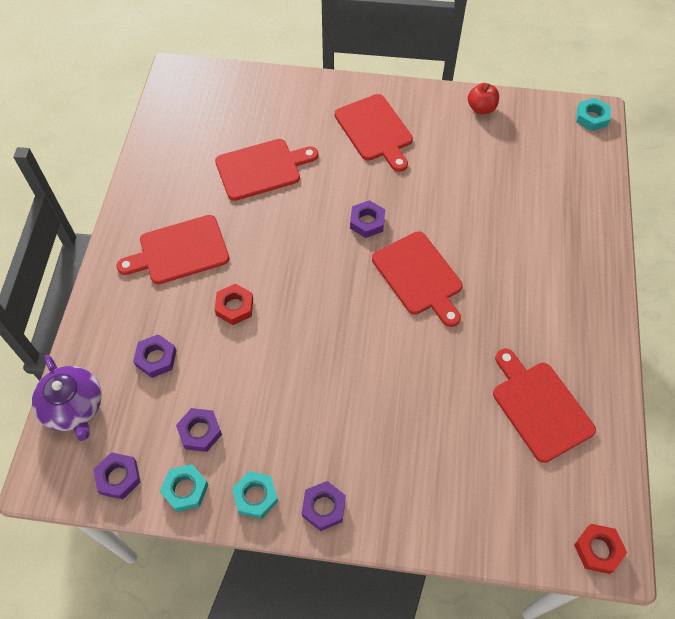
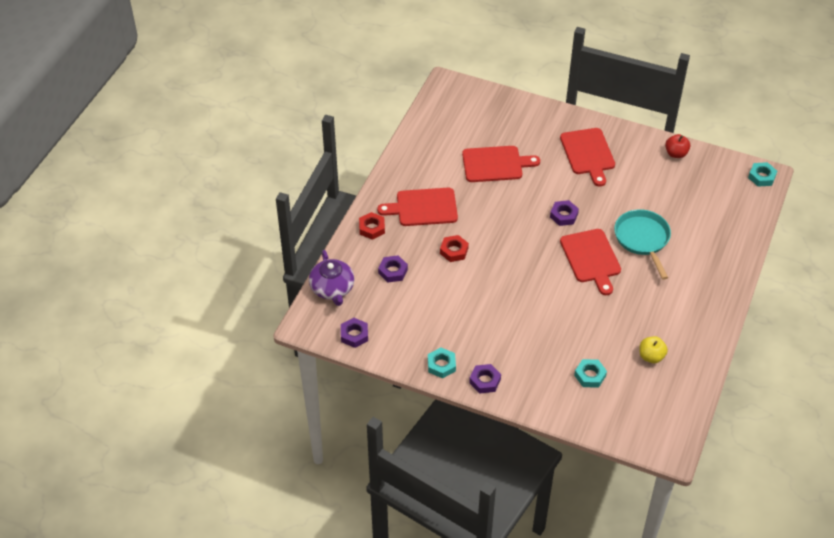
camera: 15 degrees right, 10 degrees down
turquoise nut [160,464,209,512] -> turquoise nut moved to [574,359,607,388]
purple nut [176,408,222,452] -> none
red cutting board [493,348,596,463] -> yellow apple [640,336,668,363]
red nut [574,524,627,574] -> red nut moved to [359,212,385,240]
none -> turquoise pan [614,209,671,280]

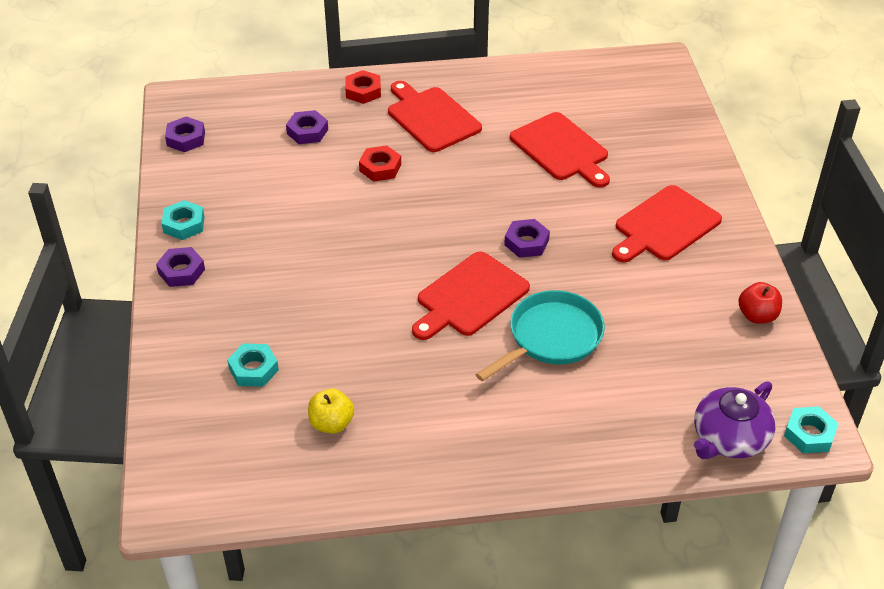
camera: 60 degrees right, 5 degrees down
purple teapot [309,250,355,306] -> purple teapot moved to [694,382,776,459]

